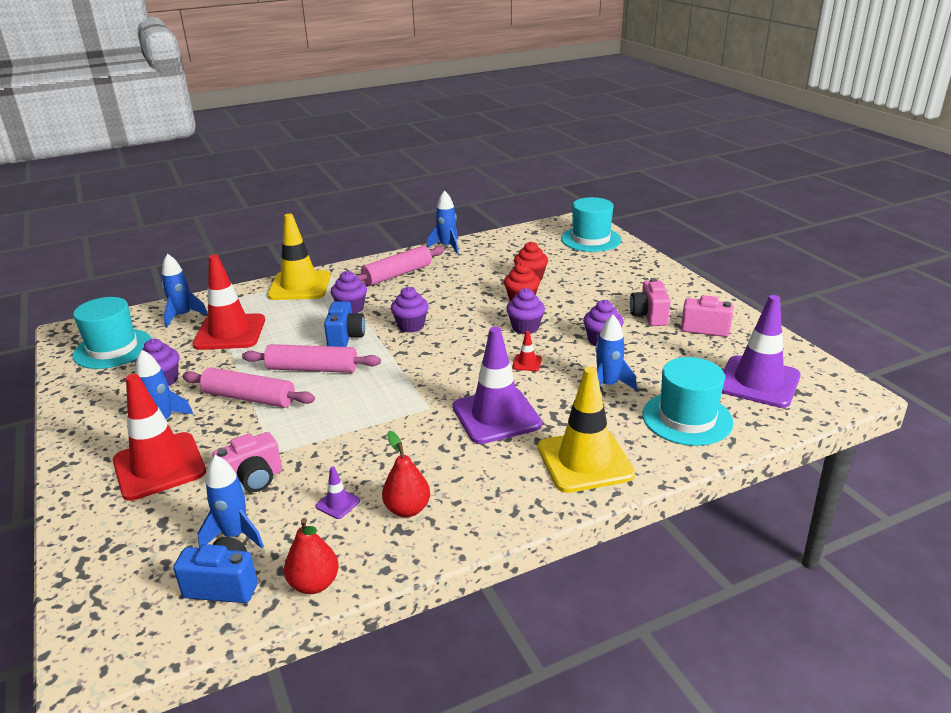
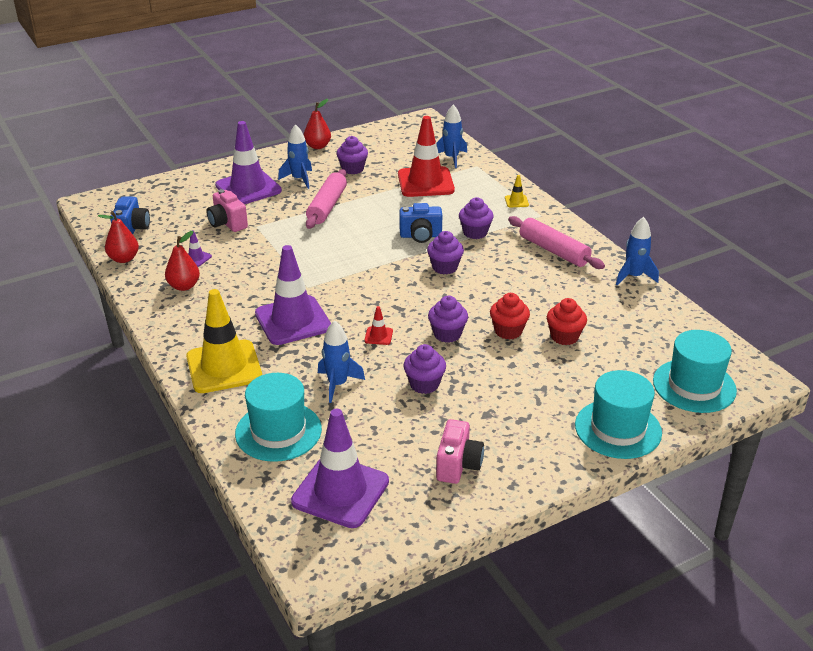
camera: 85 degrees right, 5 degrees up
turquoise hat [73,297,152,369] -> turquoise hat moved to [575,370,662,459]
red traffic cone [113,374,206,501] -> purple traffic cone [215,121,282,204]
blue rocket [198,455,264,549] -> none
pink rolling pin [242,344,381,373] -> none
yellow traffic cone [267,214,331,300] -> yellow traffic cone [505,175,529,207], size x0.40
pink camera [630,278,671,326] -> none
none -> red pear [304,99,331,149]

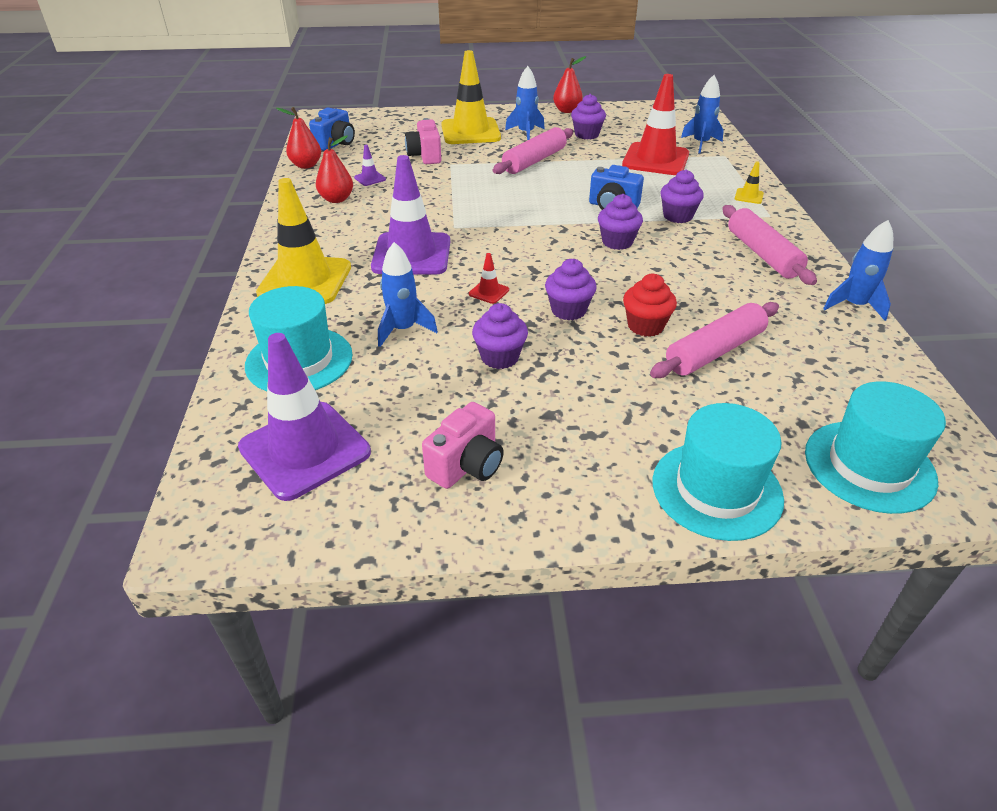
camera: 25 degrees right, 5 degrees up
purple traffic cone [215,121,282,204] -> yellow traffic cone [441,50,501,144]
red cupcake [547,298,587,345] -> pink rolling pin [650,302,779,378]

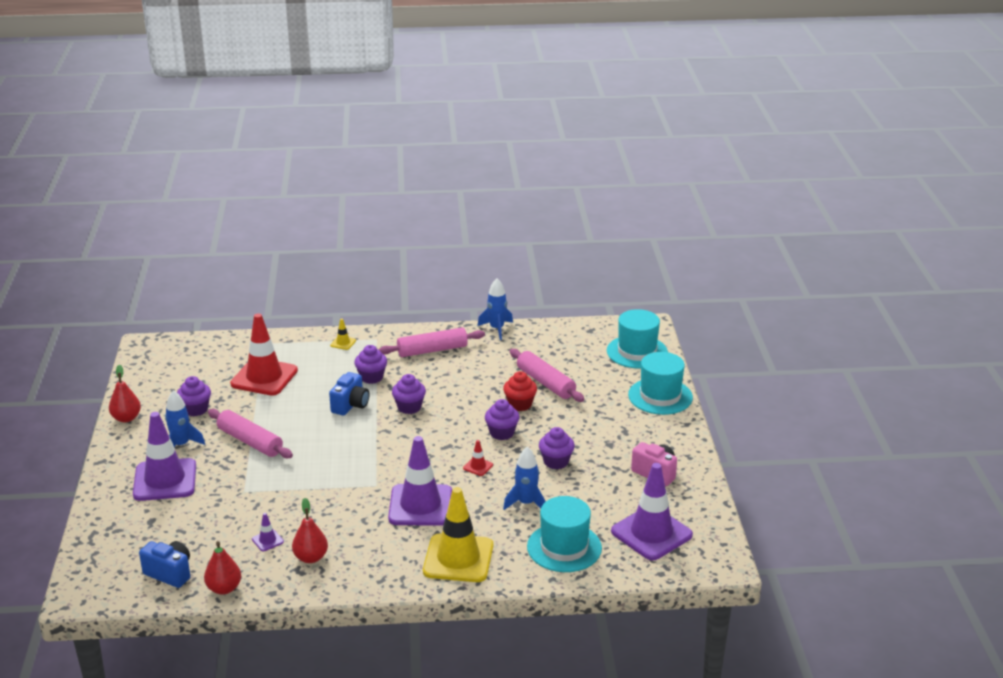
camera: 90 degrees left, 10 degrees down
pink camera [405,118,441,164] -> none
yellow traffic cone [441,50,501,144] -> purple traffic cone [133,412,196,501]
blue rocket [681,75,724,153] -> none

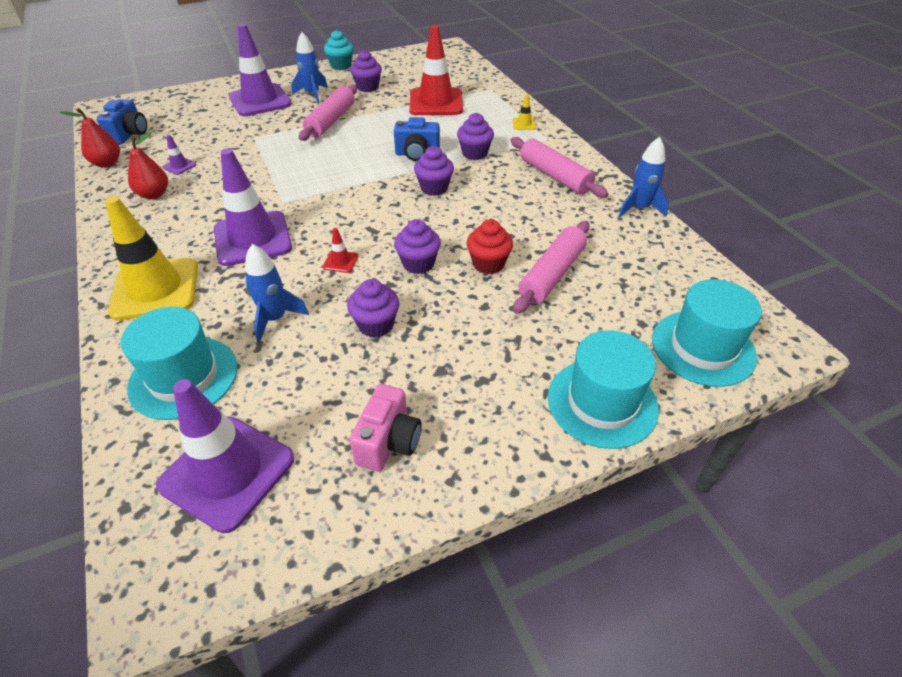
camera: 70 degrees right, 15 degrees up
red pear [109,365,141,422] -> turquoise cupcake [324,30,354,70]

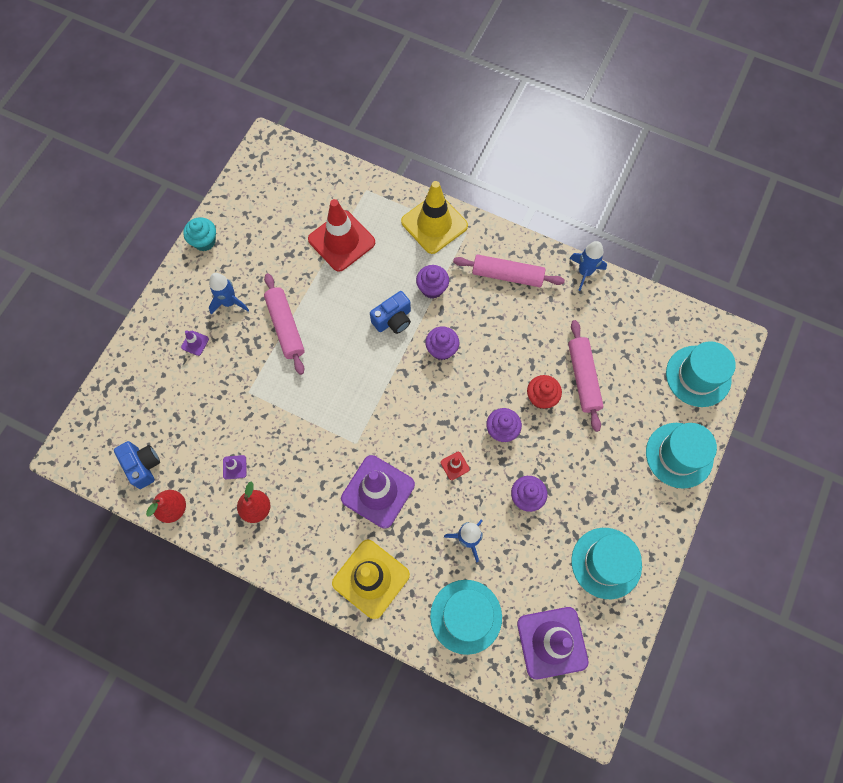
camera: 40 degrees left, 25 degrees up
purple traffic cone [229,24,292,116] -> purple traffic cone [181,330,209,356], size x0.40
pink camera [349,384,422,472] -> turquoise hat [572,528,642,599]
purple cupcake [350,50,382,92] -> none
yellow traffic cone [513,94,536,130] -> yellow traffic cone [401,181,468,254], size x2.49

